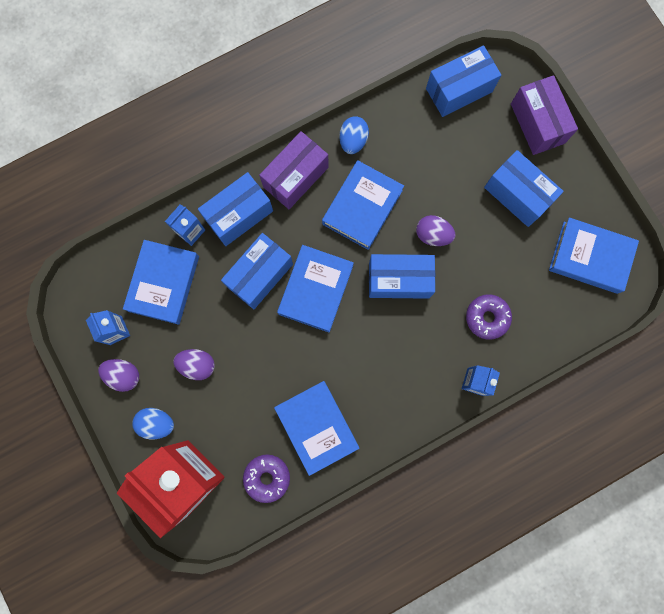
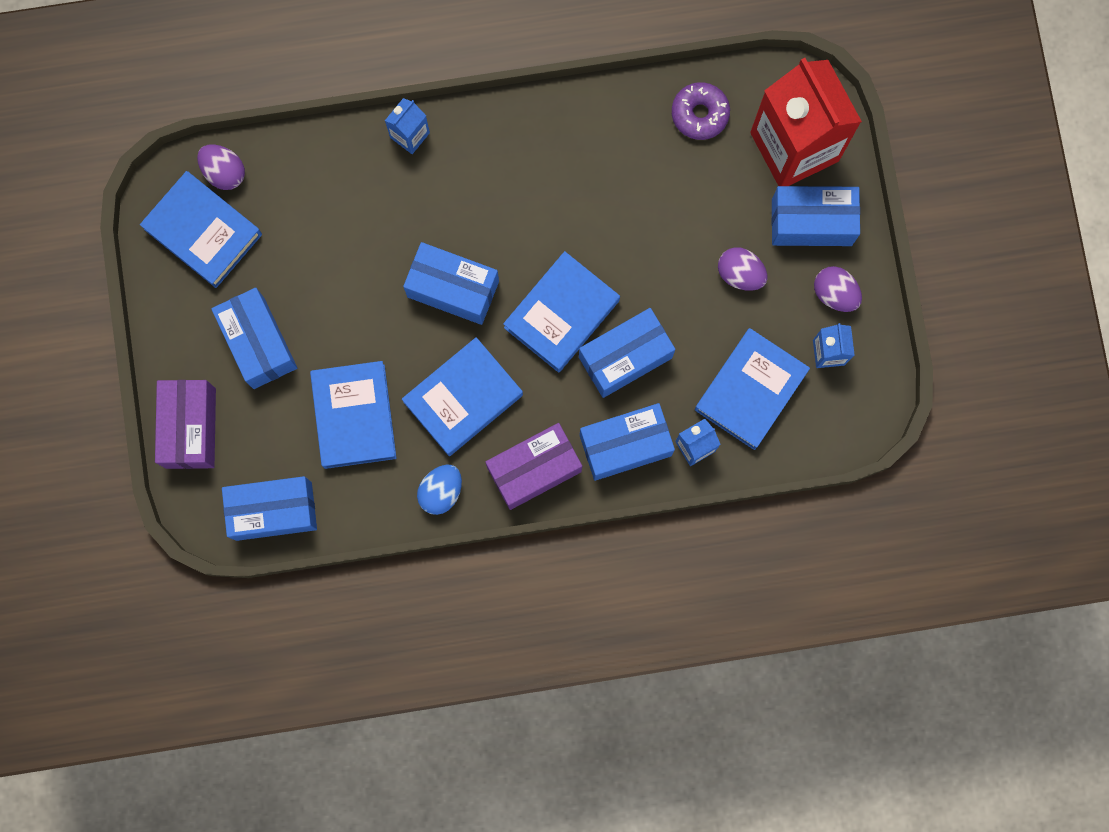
camera: 160 degrees left, 0 degrees up
blue egg [132,408,174,439] -> blue box [772,186,860,246]
blue book [274,381,359,476] -> blue book moved to [310,361,396,469]
purple egg [416,215,456,246] -> purple egg moved to [197,144,245,190]
purple donut [466,294,512,340] -> none

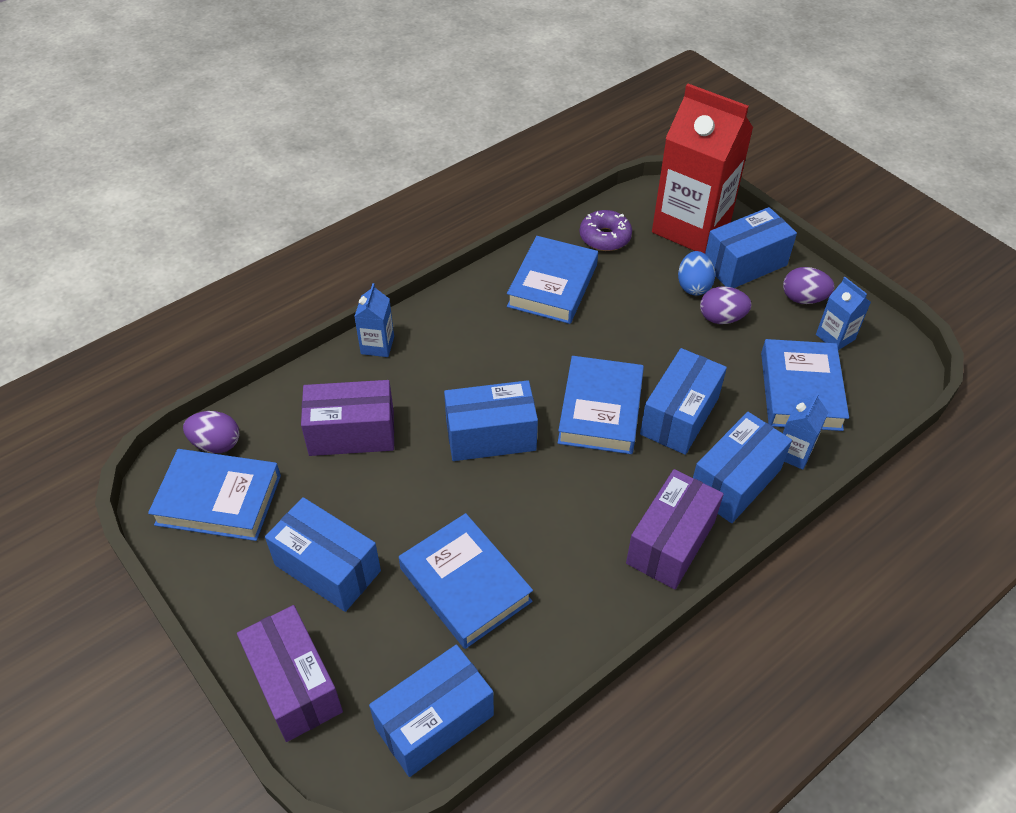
camera: 30 degrees left, 30 degrees down
blue book [402,337,523,456] -> blue book moved to [507,236,598,324]
blue egg [417,465,462,515] -> blue egg moved to [678,251,715,296]
none -> purple box [301,380,394,456]

